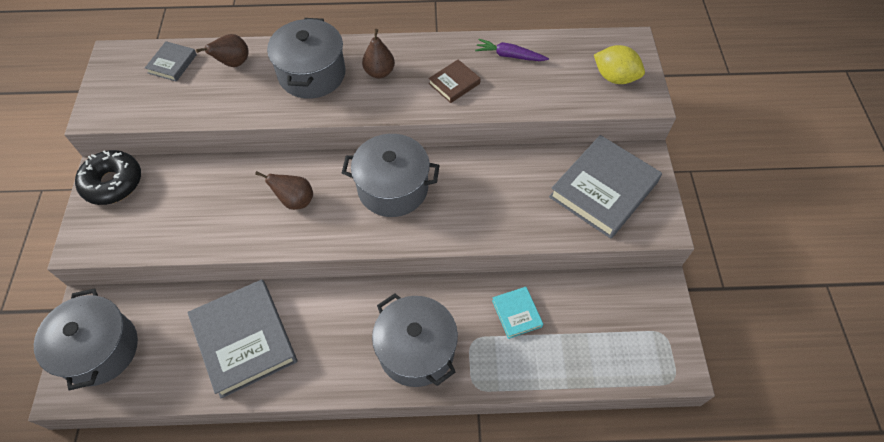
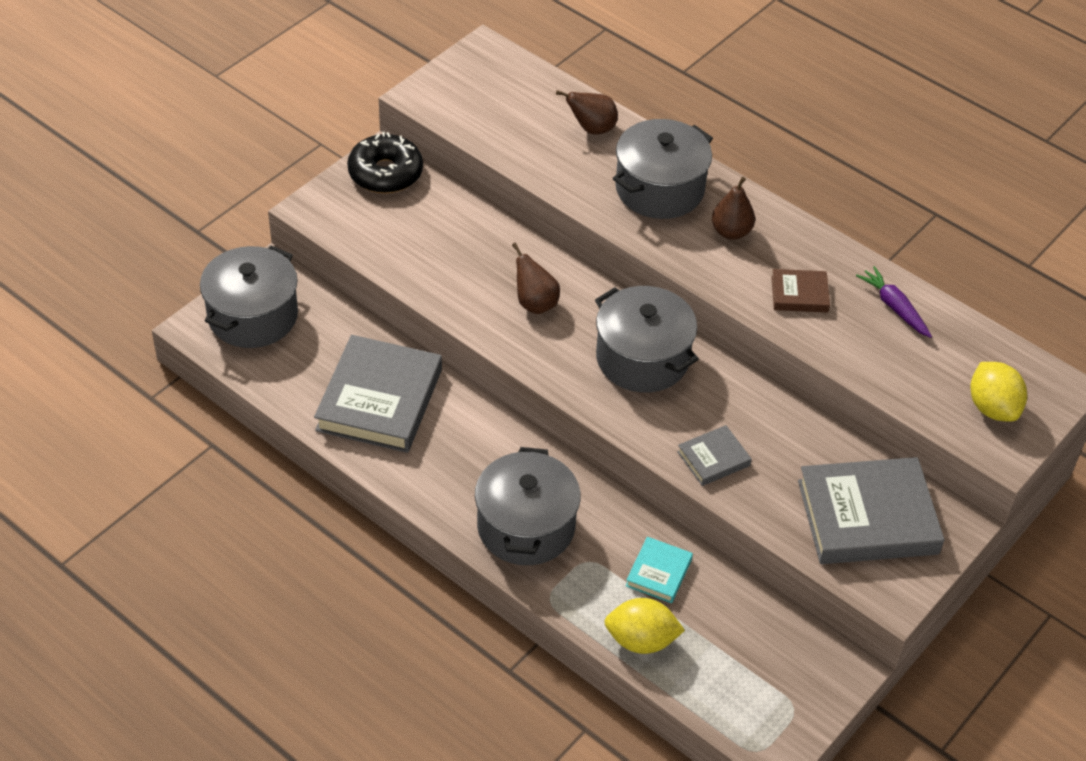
camera: 40 degrees right, 10 degrees down
grey book [145,41,197,82] -> grey book moved to [677,425,752,486]
none -> yellow lemon [604,598,685,654]

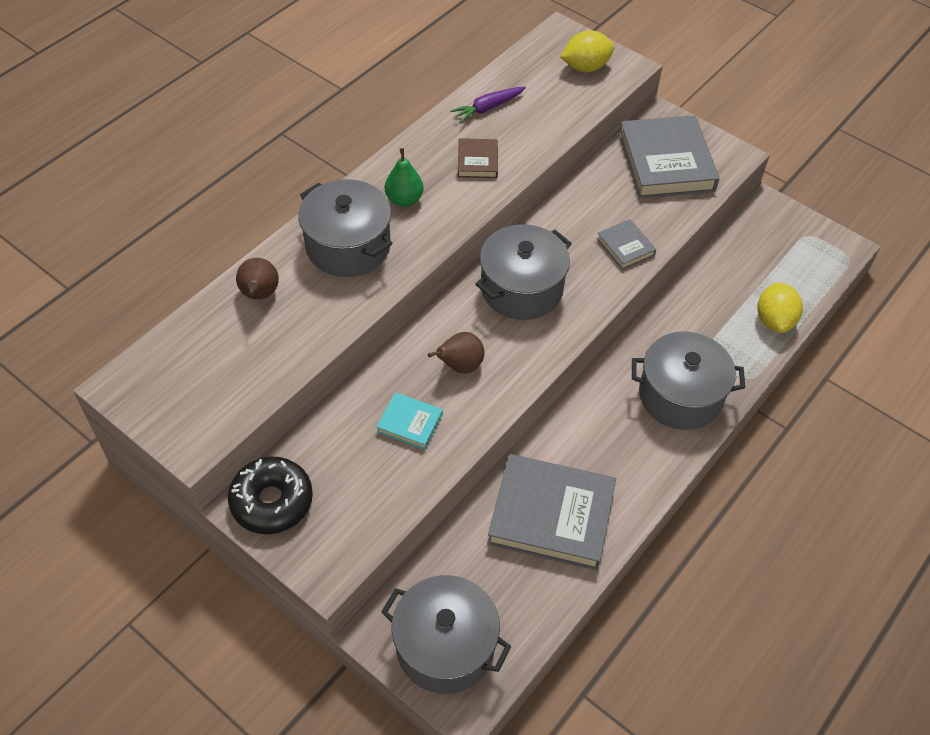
camera: 90 degrees left, 5 degrees up
turquoise book [626,537,693,603] -> turquoise book moved to [377,392,443,450]
brown pear [712,177,755,240] -> green pear [385,148,424,207]

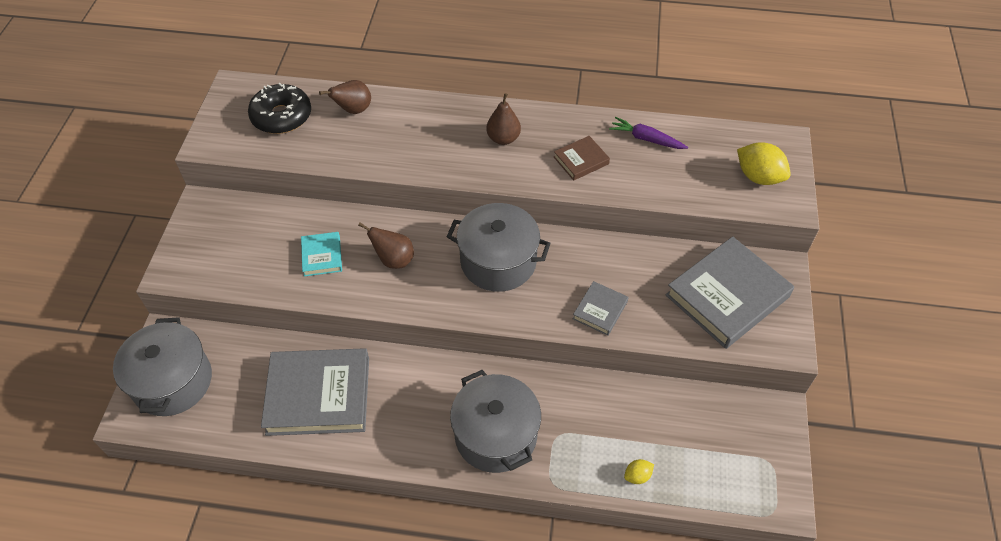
camera: 60 degrees right, 0 degrees up
black donut [228,456,313,534] -> black donut moved to [248,83,311,134]
grey pot [298,179,393,277] -> none
green pear [385,148,424,207] -> brown pear [486,93,521,145]
grey book [487,454,616,571] -> grey book turned 75 degrees counterclockwise [261,348,369,436]
yellow lemon [757,282,803,333] -> yellow lemon [624,459,654,484], size x0.51

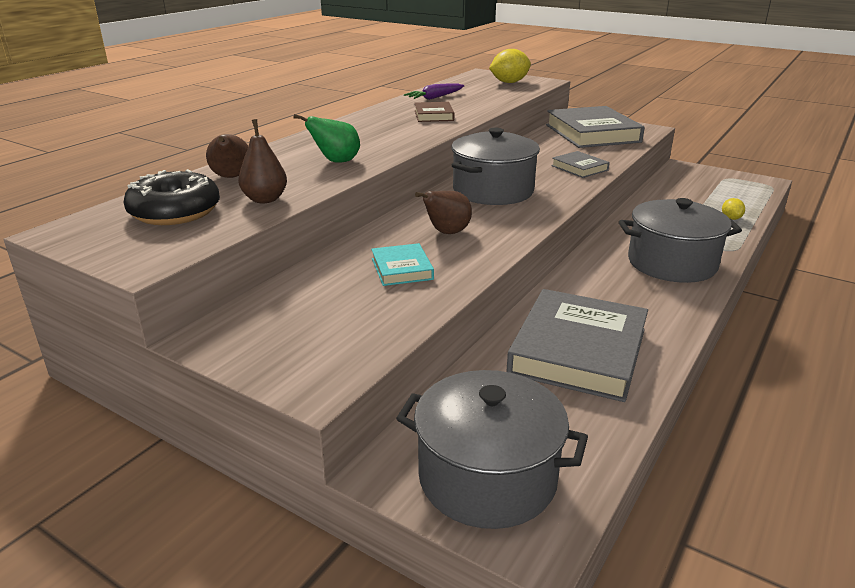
camera: 65 degrees left, 25 degrees down
turquoise book [301,232,342,277] -> turquoise book turned 60 degrees clockwise [371,243,434,286]
brown pear [486,93,521,145] -> brown pear moved to [238,119,287,203]
none -> green pear [293,114,360,163]

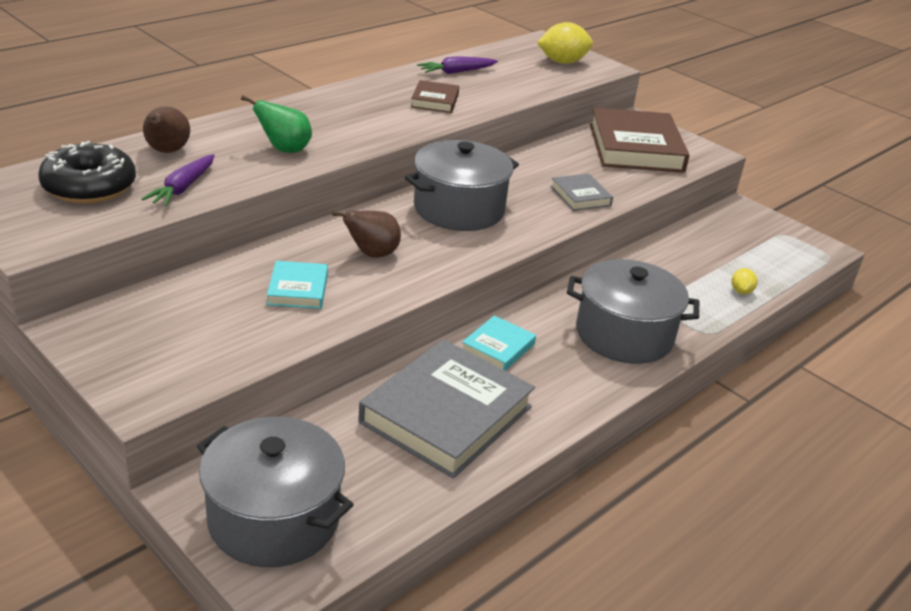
camera: 10 degrees right, 5 degrees up
brown pear [238,119,287,203] -> purple carrot [142,154,215,206]
grey book [546,106,645,148] -> brown book [589,107,690,173]
none -> turquoise book [462,316,536,371]

